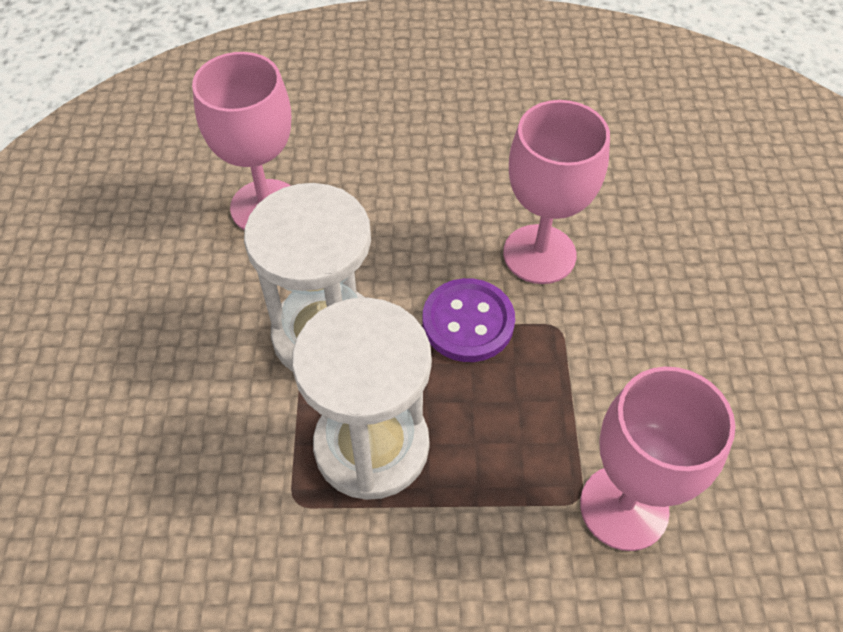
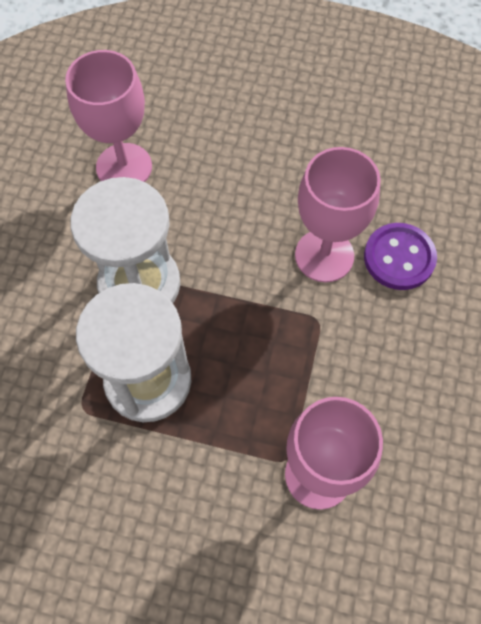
camera: 15 degrees right, 10 degrees up
purple button [422,278,515,362] -> purple button moved to [364,223,437,290]

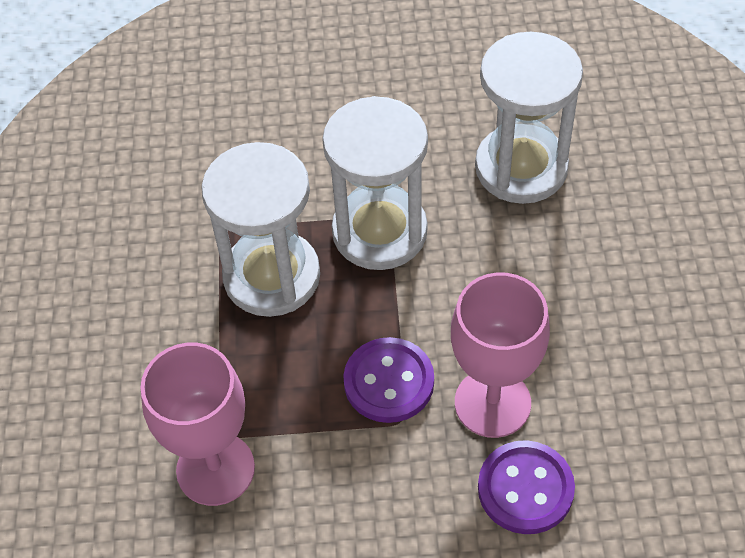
camera: 75 degrees right, 10 degrees down
pink goblet [65,50,152,182] -> white hourglass [475,32,583,204]
none -> purple button [343,337,434,423]

